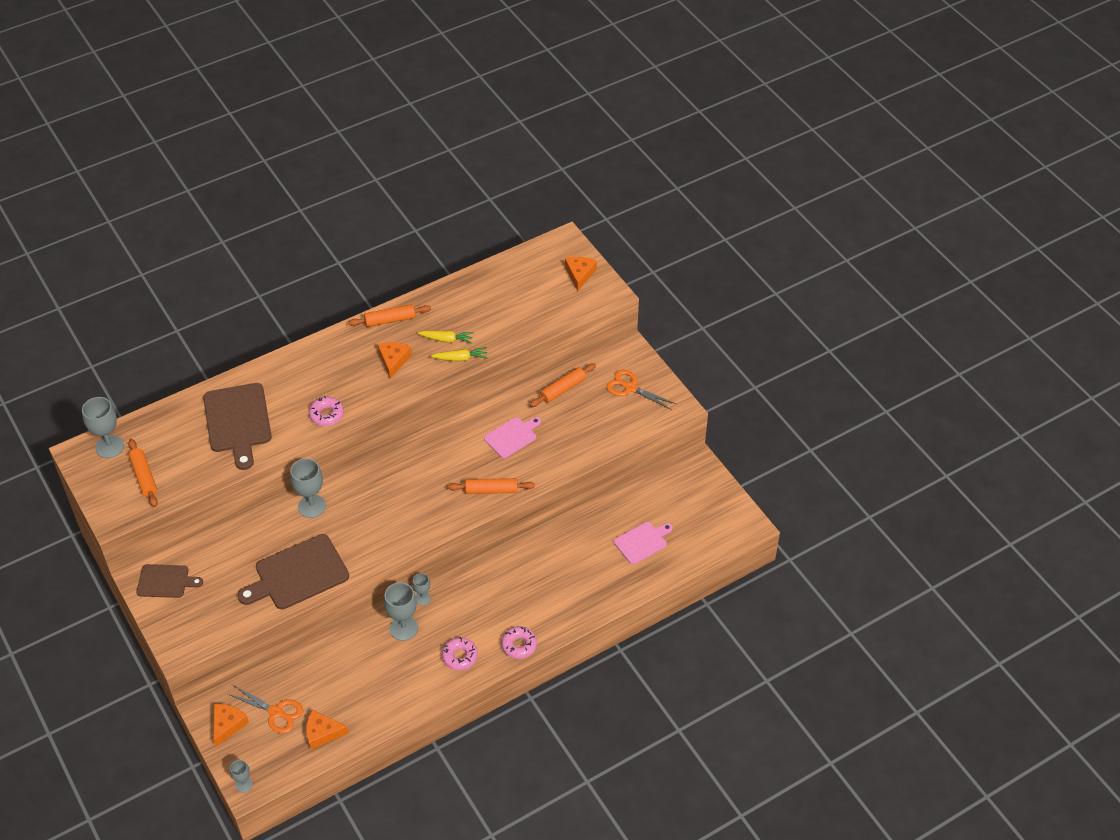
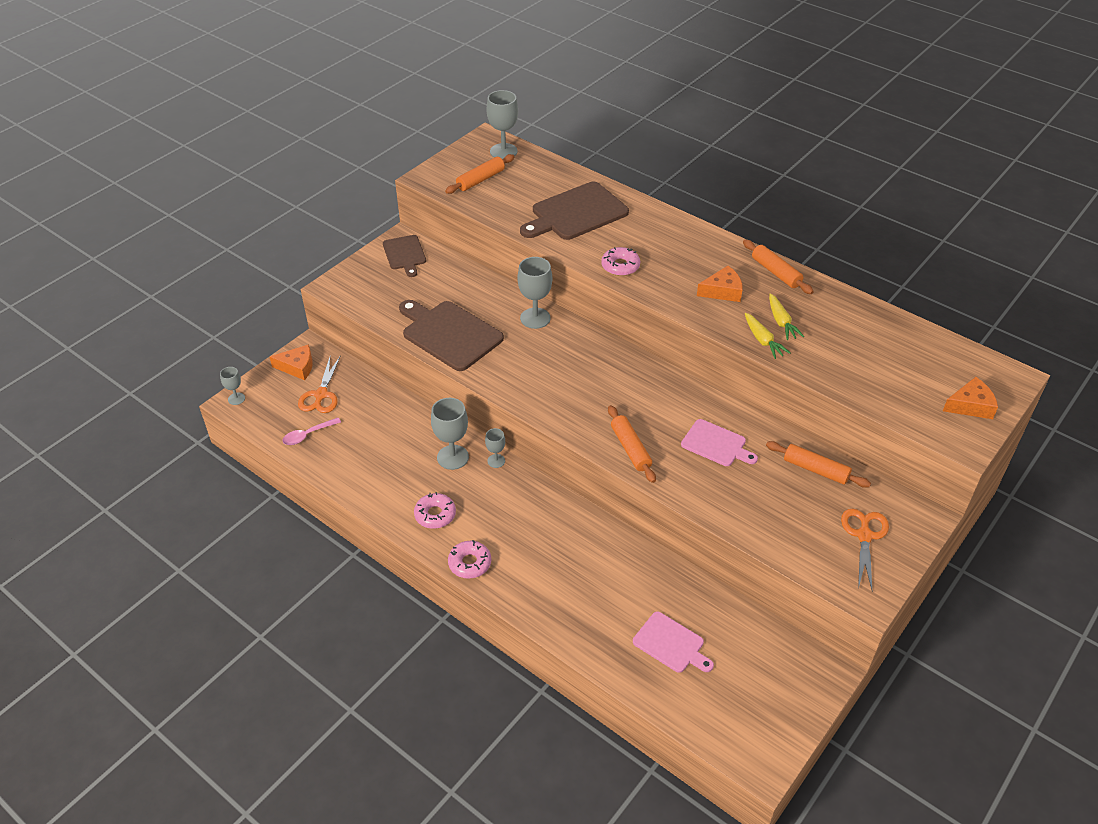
camera: 70 degrees right, 5 degrees down
orange cheese [306,710,348,749] -> pink spoon [282,418,341,445]

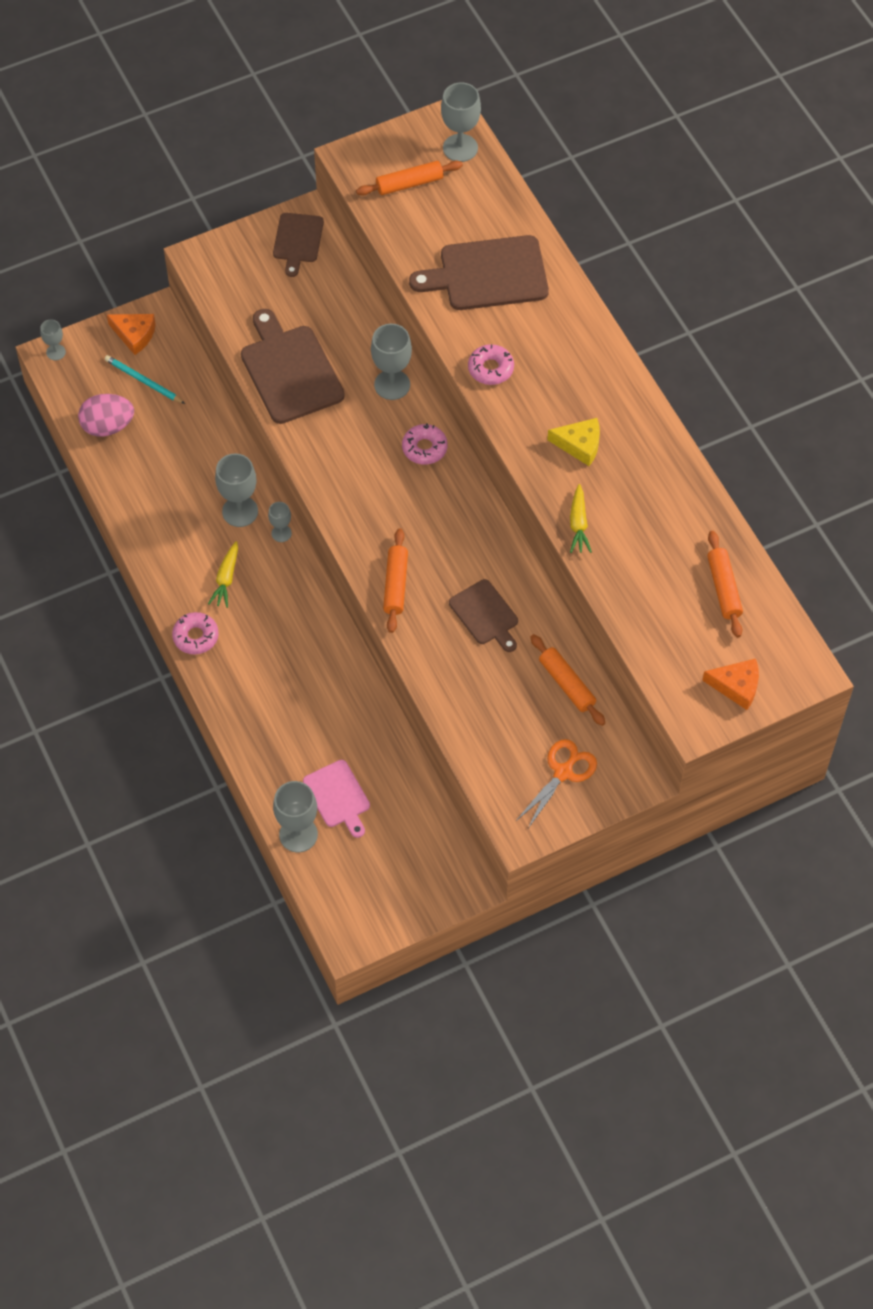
camera: 25 degrees right, 15 degrees up
pink spoon [282,418,341,445] -> pink egg [78,394,134,436]
orange scissors [298,355,341,413] -> turquoise pencil [105,355,185,404]
pink donut [414,492,456,529] -> pink donut moved to [402,424,448,465]
pink cutting board [681,419,758,466] -> brown cutting board [449,579,518,652]
orange cheese [697,266,742,302] -> yellow cheese [547,418,600,466]
orange rolling pin [743,240,814,294] -> orange rolling pin moved to [707,531,743,638]
yellow carrot [769,293,804,340] -> yellow carrot moved to [208,541,238,608]
none -> grey goblet [273,781,318,852]

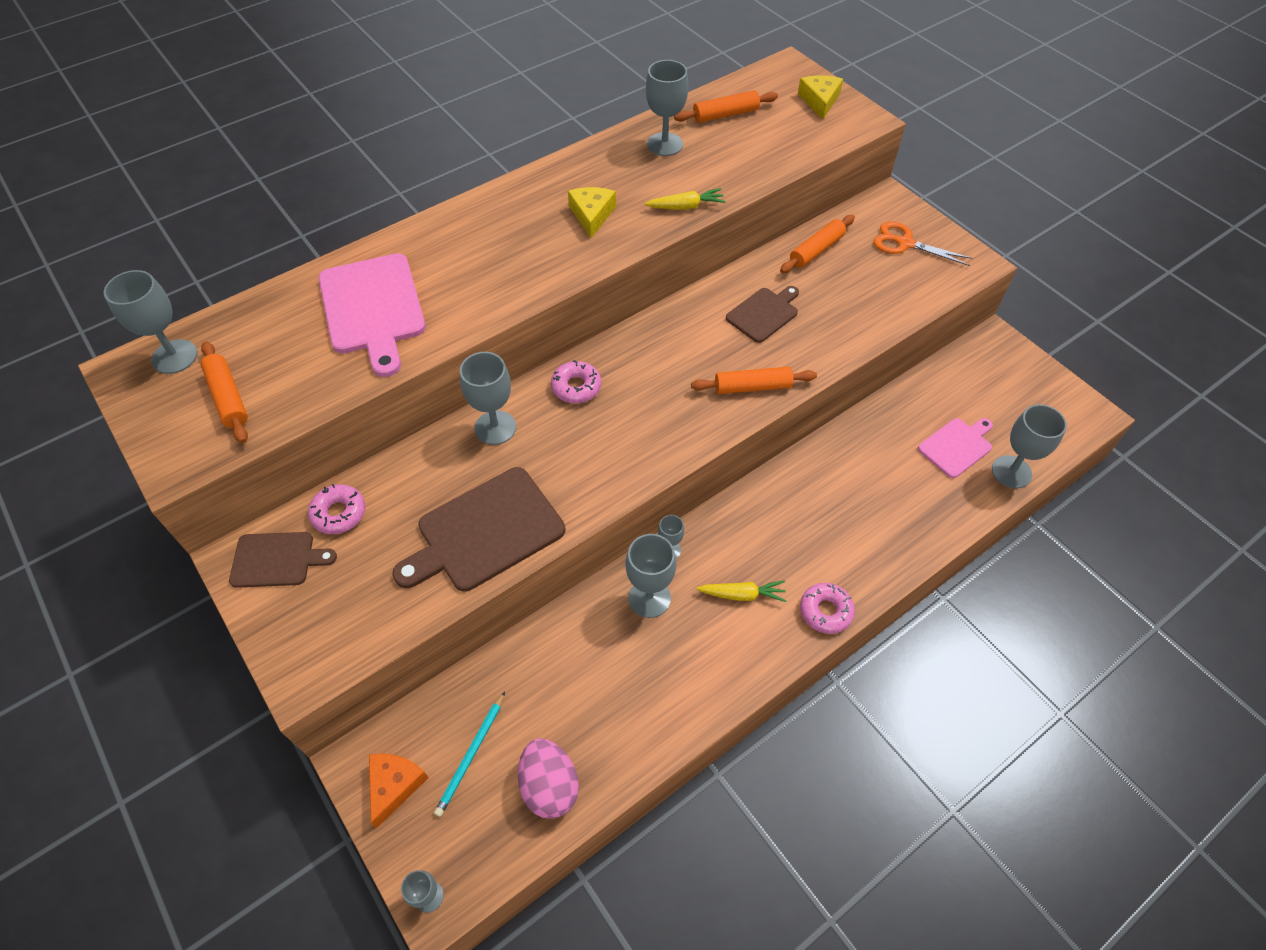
camera: 100 degrees left, 5 degrees down
brown cutting board [409,235,549,310] -> pink cutting board [319,253,426,377]
pink donut [468,344,514,385] -> pink donut moved to [308,484,365,534]
orange cheese [702,659,759,710] -> yellow cheese [798,75,843,119]
none -> grey goblet [646,60,688,156]

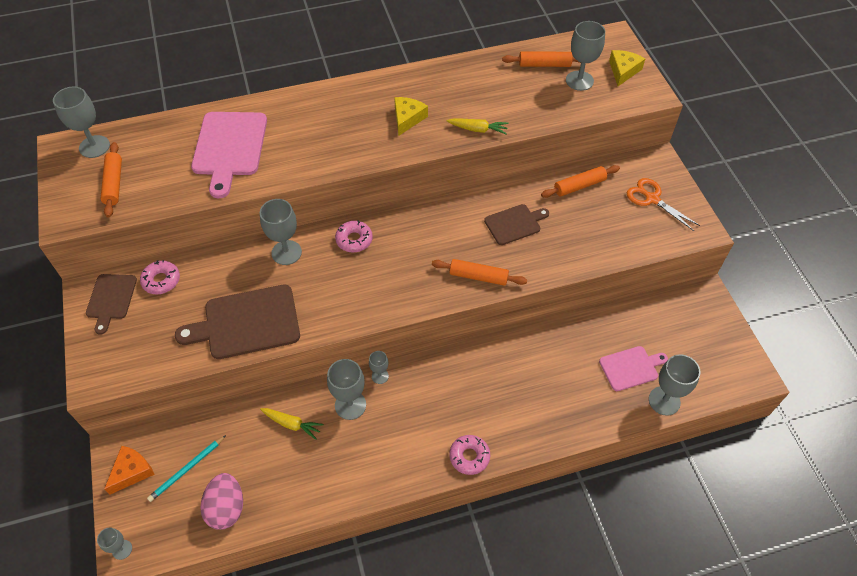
camera: 20 degrees right, 0 degrees up
brown cutting board [229,532,337,588] -> brown cutting board turned 75 degrees clockwise [86,274,137,335]
grey goblet [646,60,688,156] -> grey goblet moved to [566,21,605,91]
yellow carrot [696,580,787,602] -> yellow carrot moved to [260,408,324,440]

